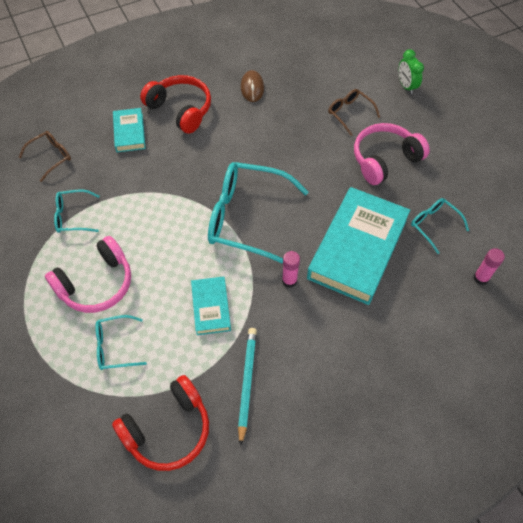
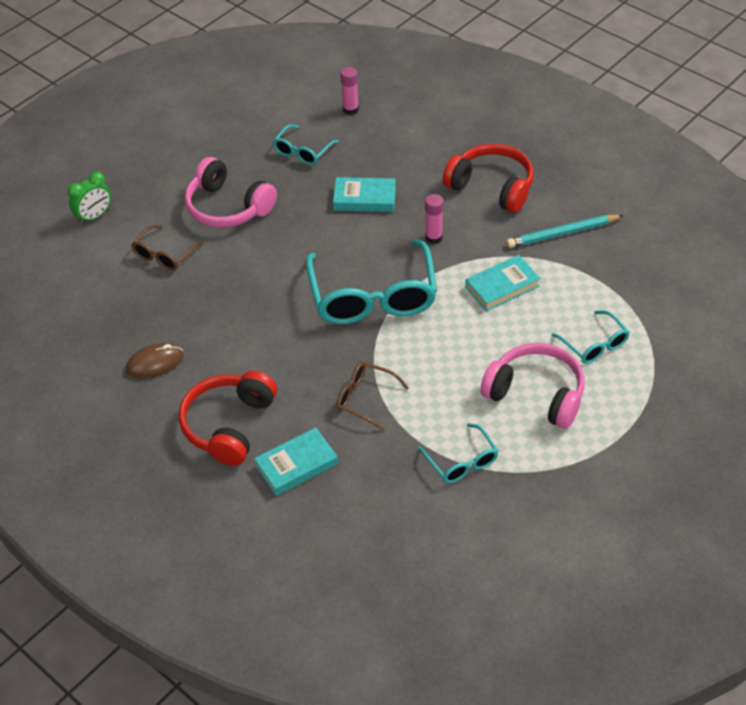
camera: 110 degrees left, 10 degrees down
brown glasses [19,131,71,182] -> brown glasses moved to [337,362,409,431]
red headphones [112,375,209,471] -> red headphones moved to [443,143,534,213]
turquoise book [307,187,410,305] -> turquoise book [333,177,396,212], size x0.49

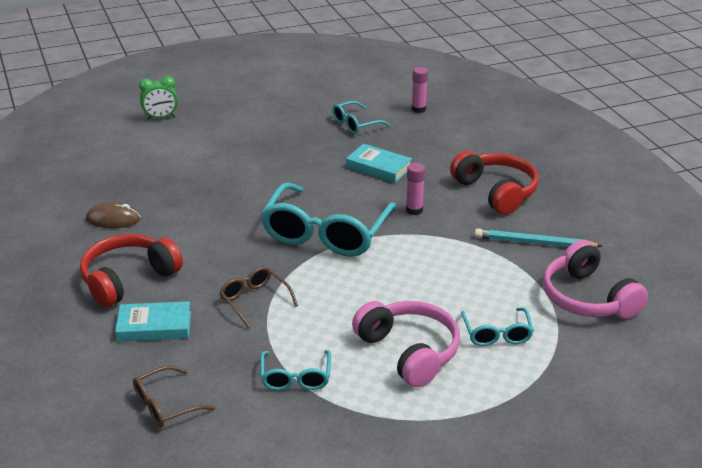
camera: 25 degrees right, 15 degrees down
brown glasses [131,225,204,271] -> brown glasses moved to [133,366,215,427]
pink headphones [185,157,277,228] -> pink headphones moved to [543,240,648,319]
turquoise book [465,255,541,312] -> none

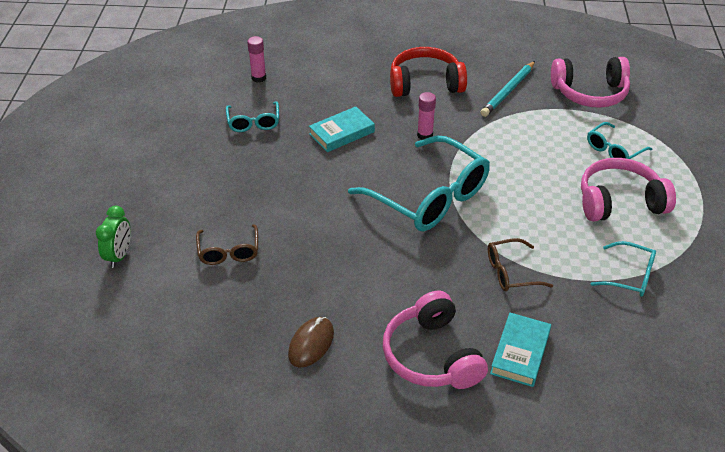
camera: 65 degrees left, 10 degrees up
red headphones [80,234,183,308] -> pink headphones [383,291,488,389]
brown glasses [133,366,215,427] -> brown glasses moved to [196,224,258,265]
turquoise glasses [461,307,534,346] -> turquoise glasses turned 120 degrees clockwise [587,122,652,159]

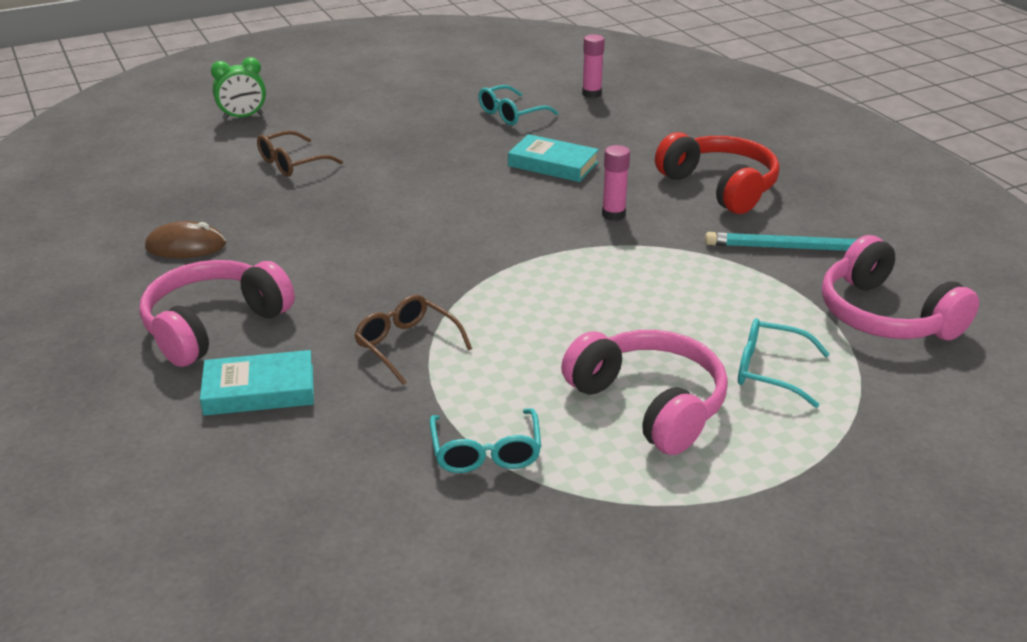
camera: 60 degrees right, 10 degrees down
turquoise glasses [348,136,490,231] -> none

